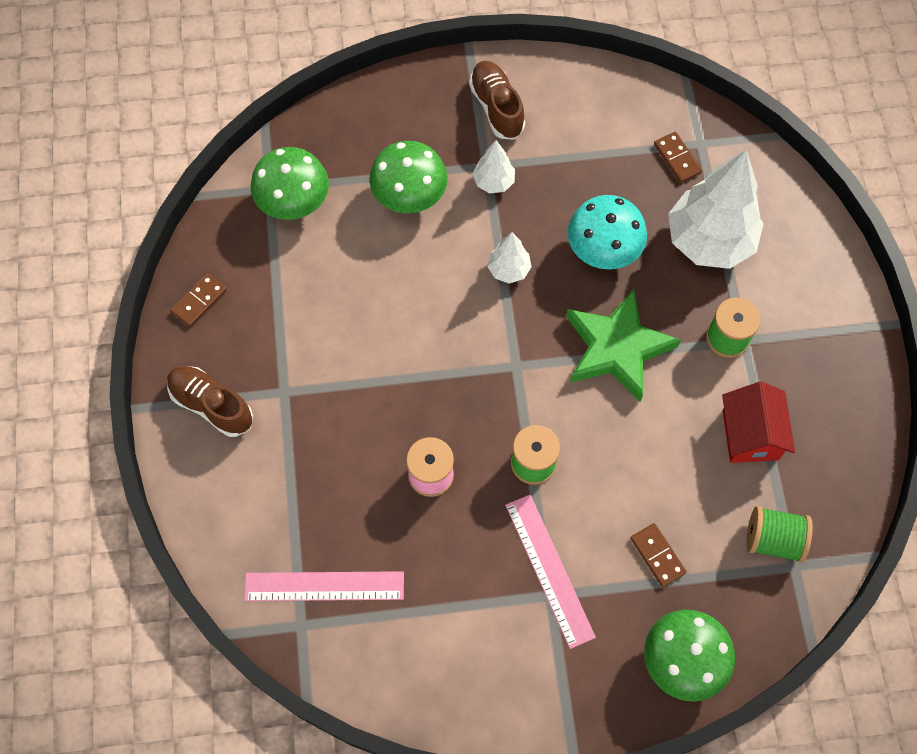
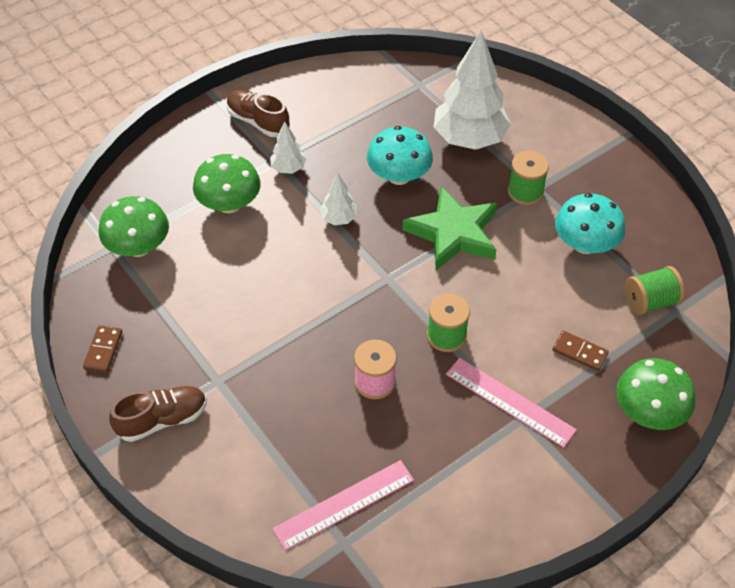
camera: 30 degrees left, 15 degrees down
brown shoe [167,366,253,437] -> brown shoe turned 150 degrees clockwise [109,386,207,442]
brown domino [654,132,702,183] -> none
red house [722,382,795,463] -> turquoise mushroom [555,193,625,254]

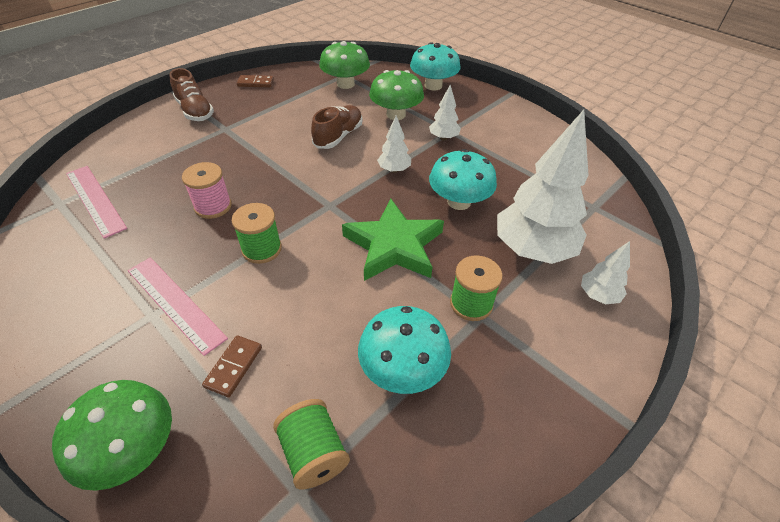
camera: 80 degrees right, 5 degrees down
brown shoe [227,89,290,137] -> brown shoe moved to [311,105,363,149]
pink ruler [446,358,577,448] -> pink ruler turned 75 degrees counterclockwise [128,258,228,356]
none -> turquoise mushroom [410,42,460,90]
none -> white tree [581,241,630,304]

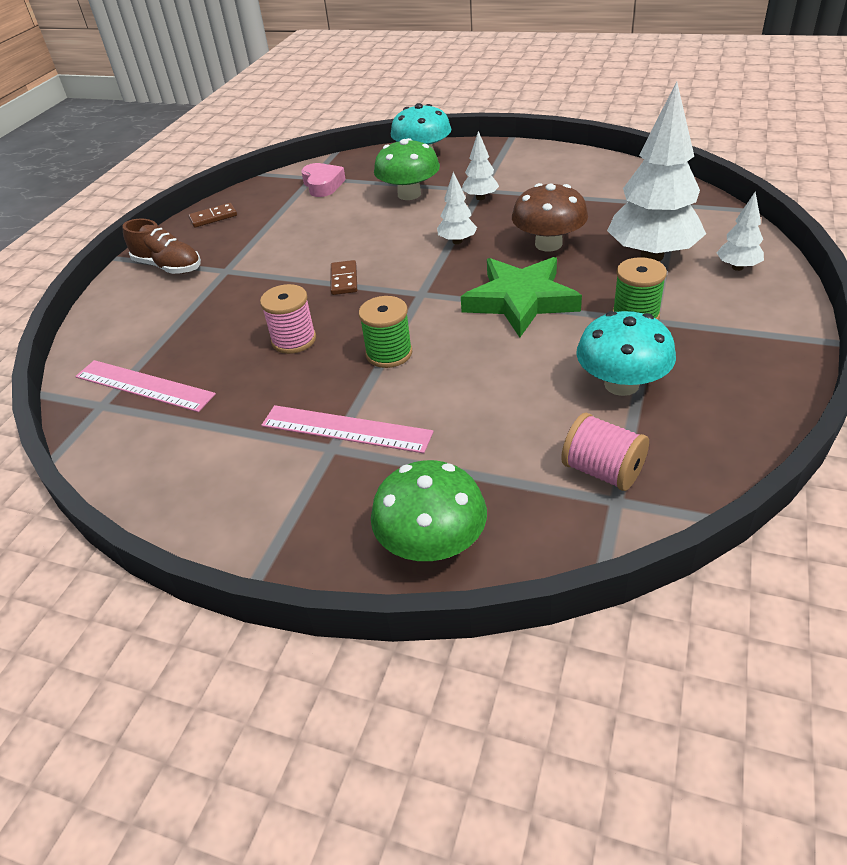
camera: 20 degrees left, 5 degrees down
brown domino [202,335,262,398] -> brown domino moved to [331,260,357,295]
green spool [273,399,350,490] -> pink spool [561,413,649,491]
brown shoe [311,105,363,149] -> none
green mushroom [319,41,370,89] -> pink heart [301,163,346,197]
turquoise mushroom [429,149,497,210] -> brown mushroom [512,183,588,252]

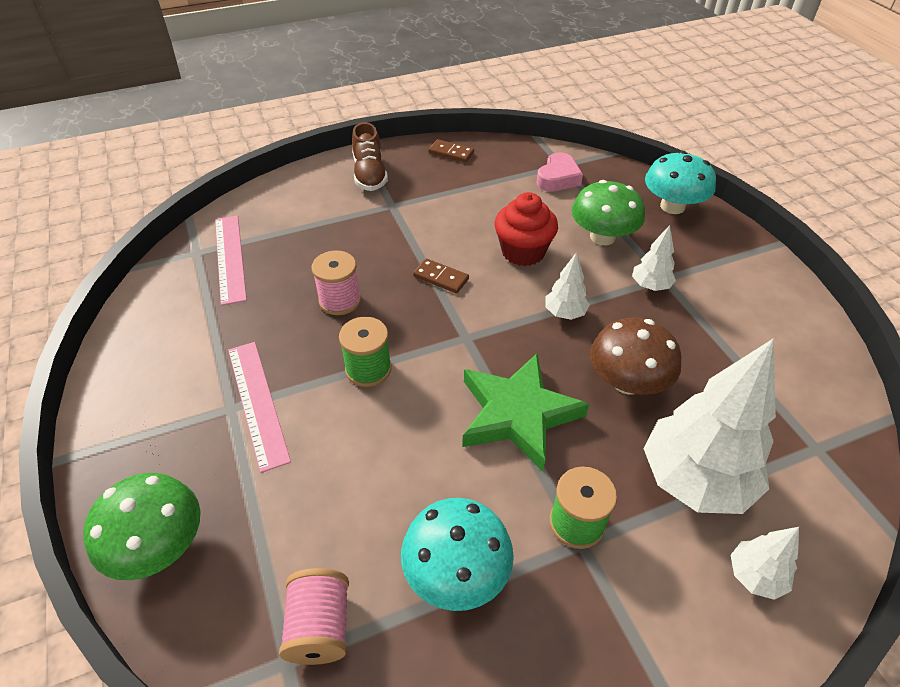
camera: 45 degrees right, 5 degrees up
brown domino [331,260,357,295] -> brown domino turned 75 degrees clockwise [413,258,469,294]
none -> red cupcake [494,192,558,266]

